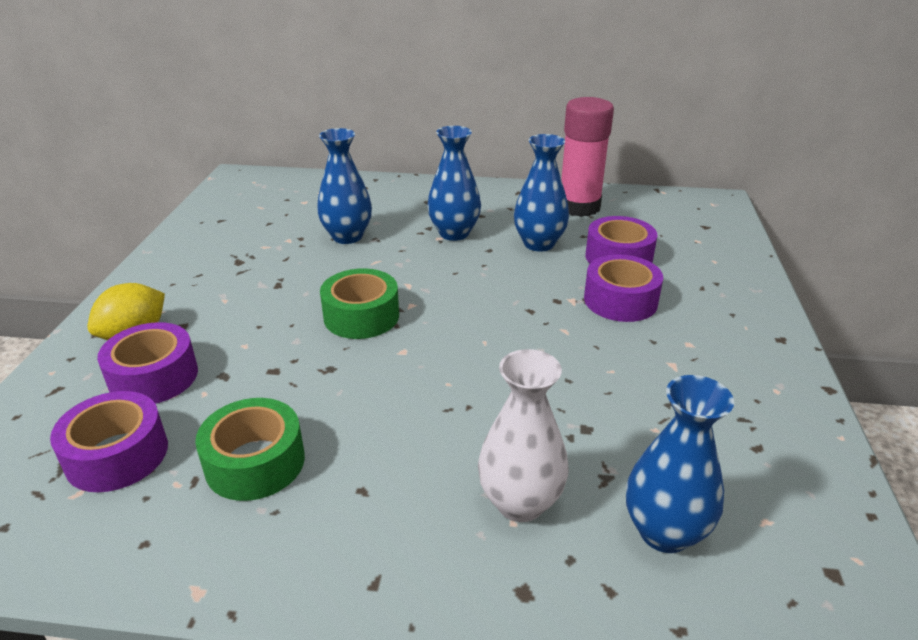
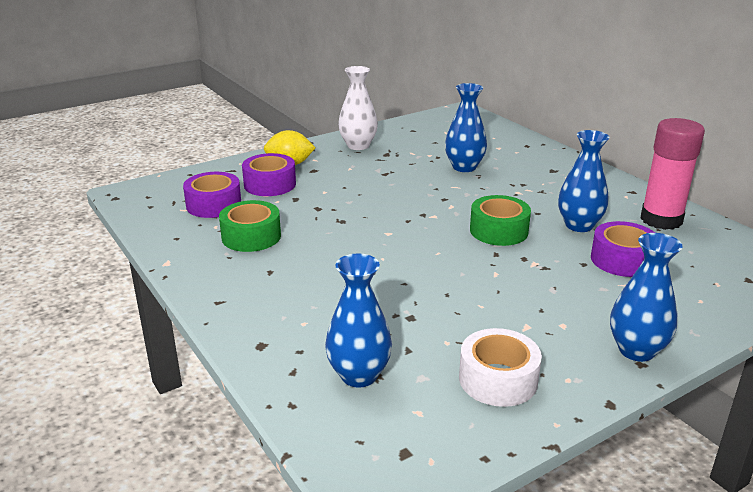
camera: 50 degrees right, 5 degrees down
green tape [320,268,399,339] -> green tape moved to [470,195,531,246]
blue vase [427,126,481,241] -> blue vase moved to [610,233,682,362]
white vase [478,349,568,522] -> white vase moved to [338,66,378,150]
purple tape [584,254,663,322] -> none
none -> white tape [459,328,542,407]

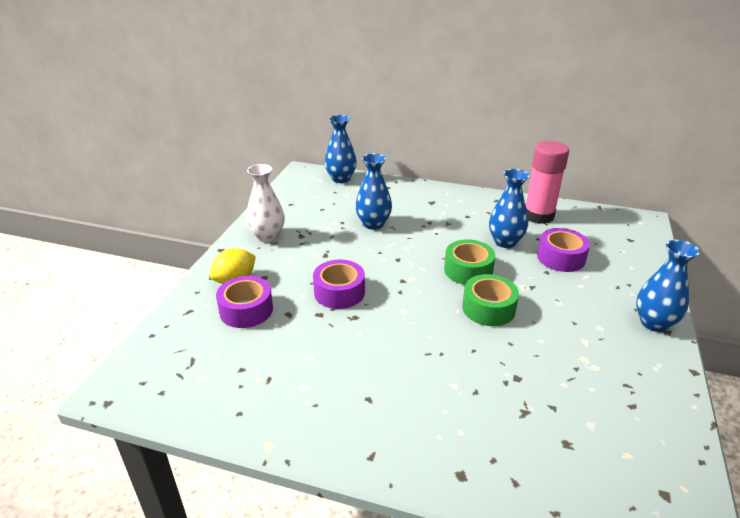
camera: 40 degrees left, 5 degrees up
purple tape [183,172,241,218] -> purple tape moved to [313,260,365,309]
green tape [219,200,281,252] -> green tape moved to [462,274,519,326]
blue vase [325,253,392,388] -> blue vase moved to [325,115,357,183]
white tape [459,328,542,407] -> none

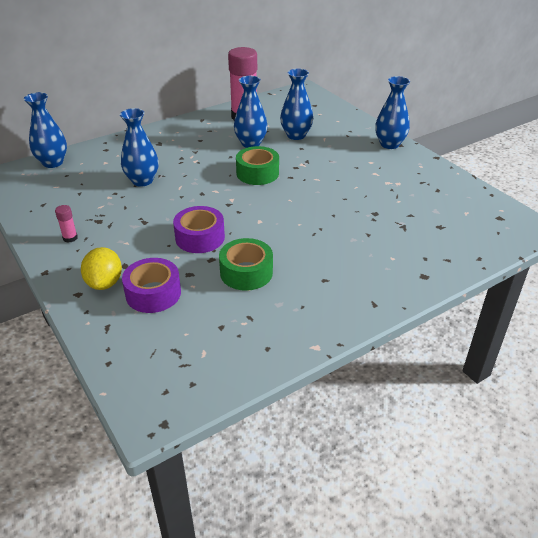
camera: 50 degrees left, 5 degrees up
white vase [246,164,285,243] -> pink glue stick [55,205,78,243]
green tape [462,274,519,326] -> green tape moved to [219,238,273,291]
purple tape [537,228,590,272] -> blue vase [280,68,313,140]

